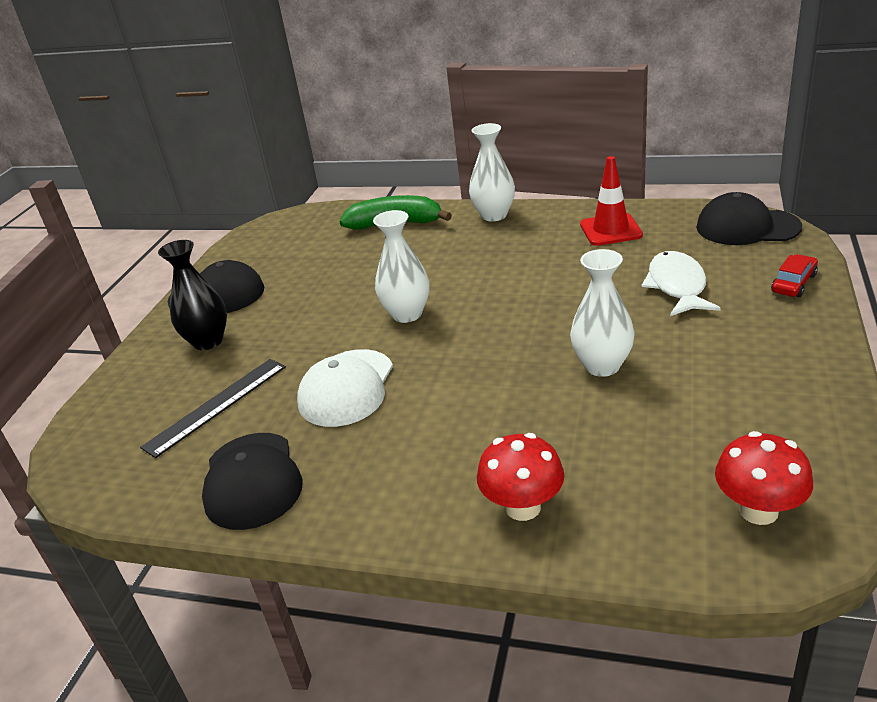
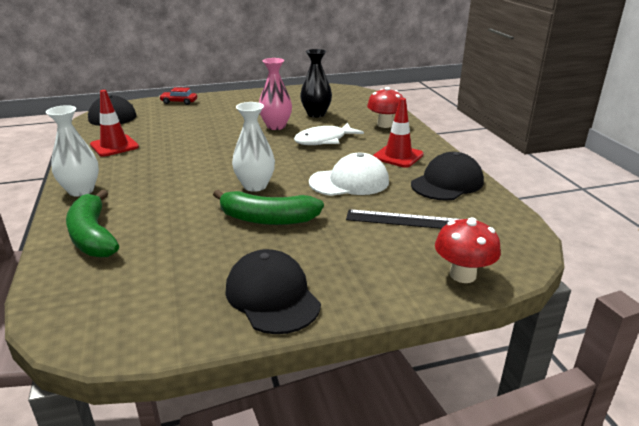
camera: 125 degrees left, 5 degrees down
black vase [158,240,227,350] -> black vase moved to [300,49,332,118]
white vase [570,249,635,377] -> pink vase [259,58,292,130]
white fish [642,251,721,316] -> white fish moved to [294,123,364,145]
red mushroom [715,431,813,525] -> red mushroom moved to [435,217,501,283]
none -> green banana [213,190,324,225]
none -> red traffic cone [373,98,424,168]

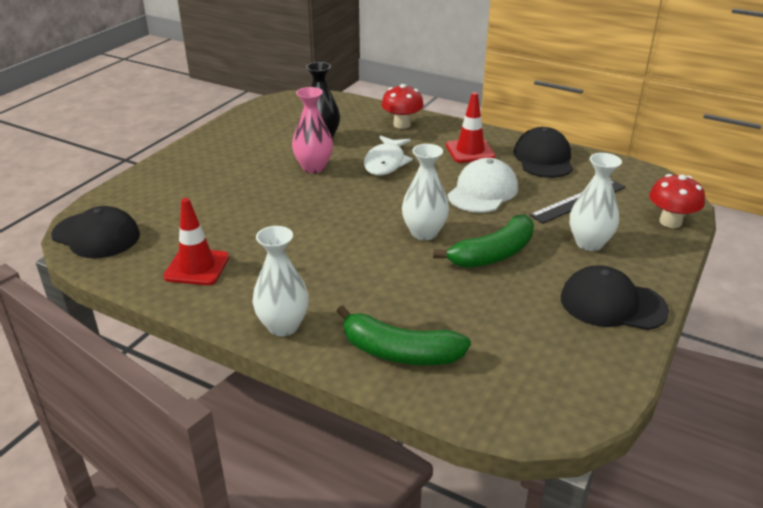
camera: 45 degrees left, 5 degrees up
red car [159,87,197,105] -> none
none -> white vase [570,153,622,251]

